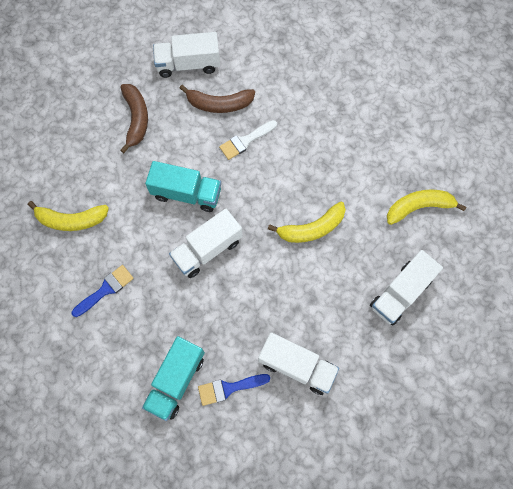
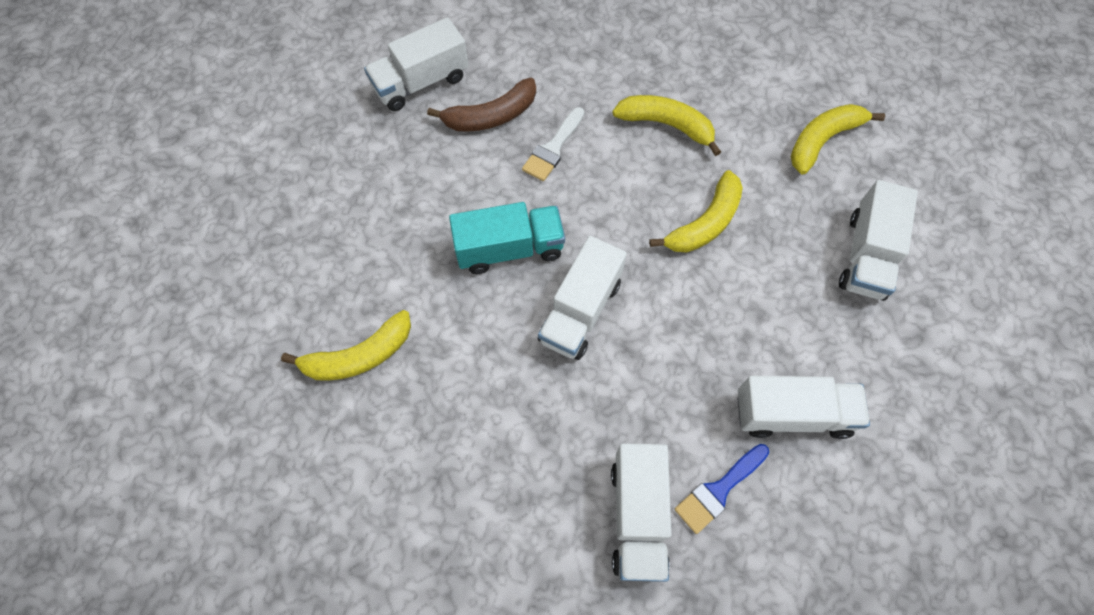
camera: 25 degrees left, 5 degrees down
blue brush [72,265,134,317] -> none
brown banana [120,84,148,153] -> none
turquoise truck [142,336,205,421] -> white truck [611,443,672,582]
none -> yellow banana [612,95,721,156]

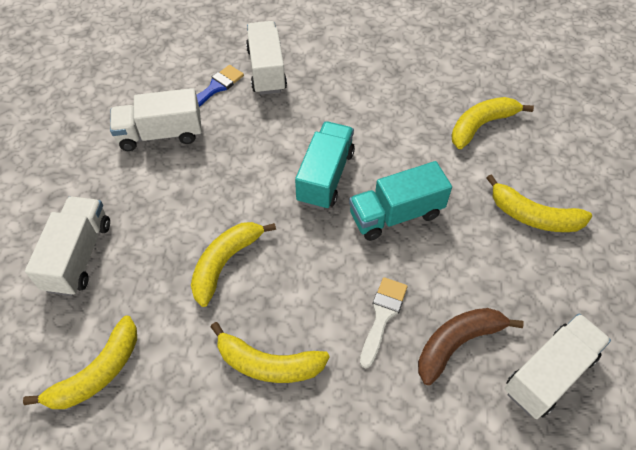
camera: 170 degrees right, 10 degrees down
white truck [538,236,627,360] -> turquoise truck [295,121,355,210]
none -> yellow banana [486,174,592,232]

